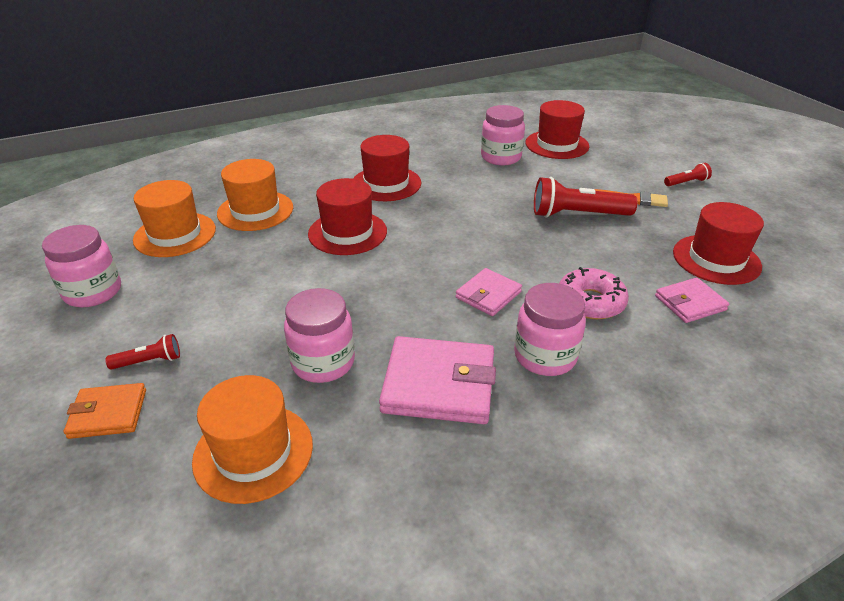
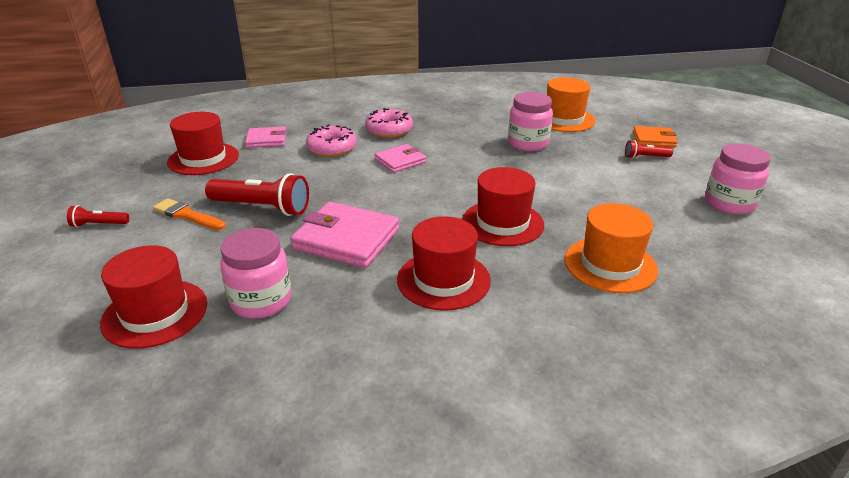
camera: 165 degrees left, 5 degrees down
orange hat [133,180,216,257] -> none
pink wallet [379,336,496,424] -> pink wallet moved to [290,202,399,268]
pink jar [514,283,586,376] -> pink donut [365,108,413,138]

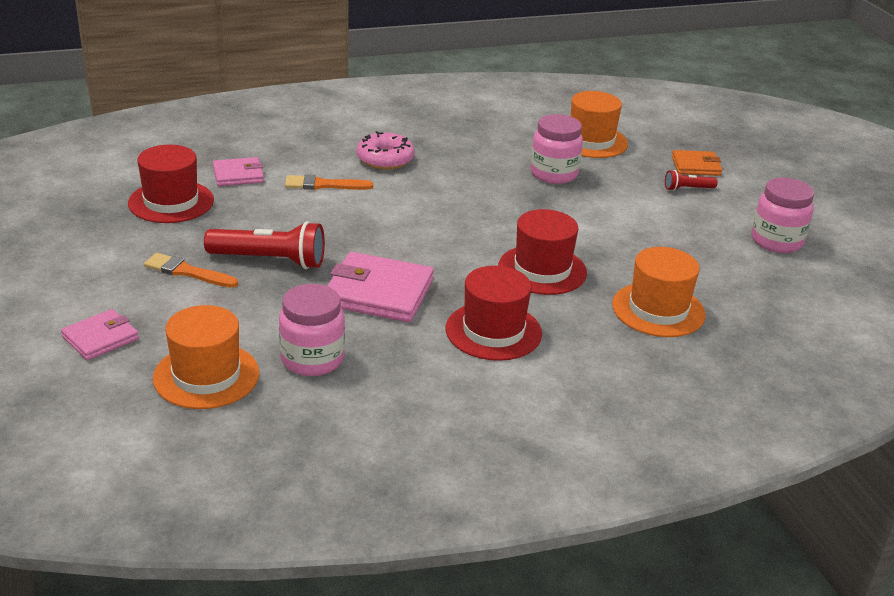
camera: 10 degrees left, 0 degrees up
red flashlight [67,205,129,227] -> none
red hat [100,245,207,349] -> orange hat [153,305,259,409]
pink donut [306,124,357,157] -> orange brush [285,174,373,190]
pink wallet [375,144,426,173] -> pink wallet moved to [61,309,139,360]

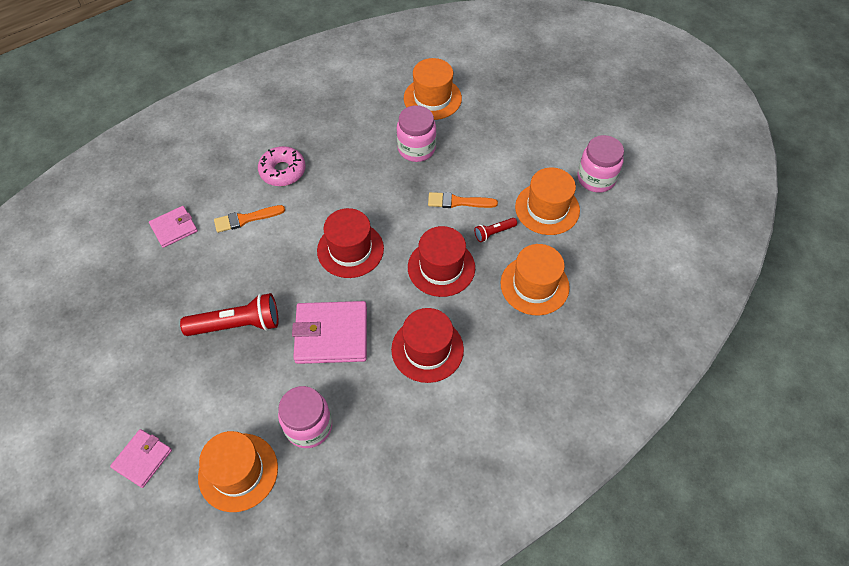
camera: 15 degrees left, 25 degrees up
red hat [128,145,214,223] -> red hat moved to [317,208,384,278]
orange brush [144,253,238,288] -> orange brush moved to [428,192,498,208]
red flashlight [665,170,717,191] -> red flashlight moved to [474,218,517,242]
orange wallet [672,150,722,176] -> none
none -> orange hat [515,168,580,235]

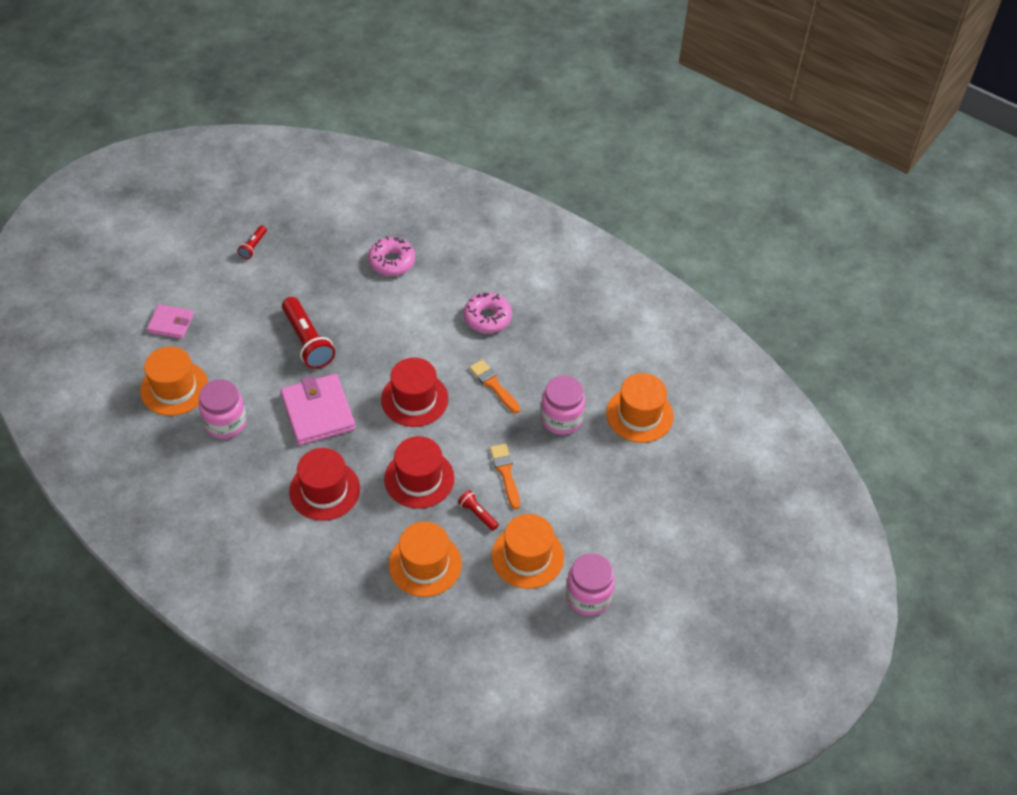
camera: 70 degrees right, 5 degrees down
pink wallet [149,206,198,248] -> pink donut [368,237,415,276]
orange brush [214,205,285,233] -> orange brush moved to [469,360,520,413]
none -> red flashlight [238,225,267,259]

